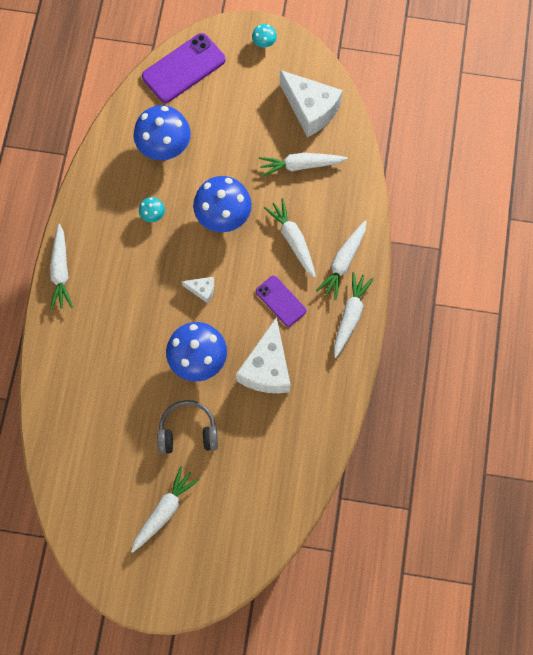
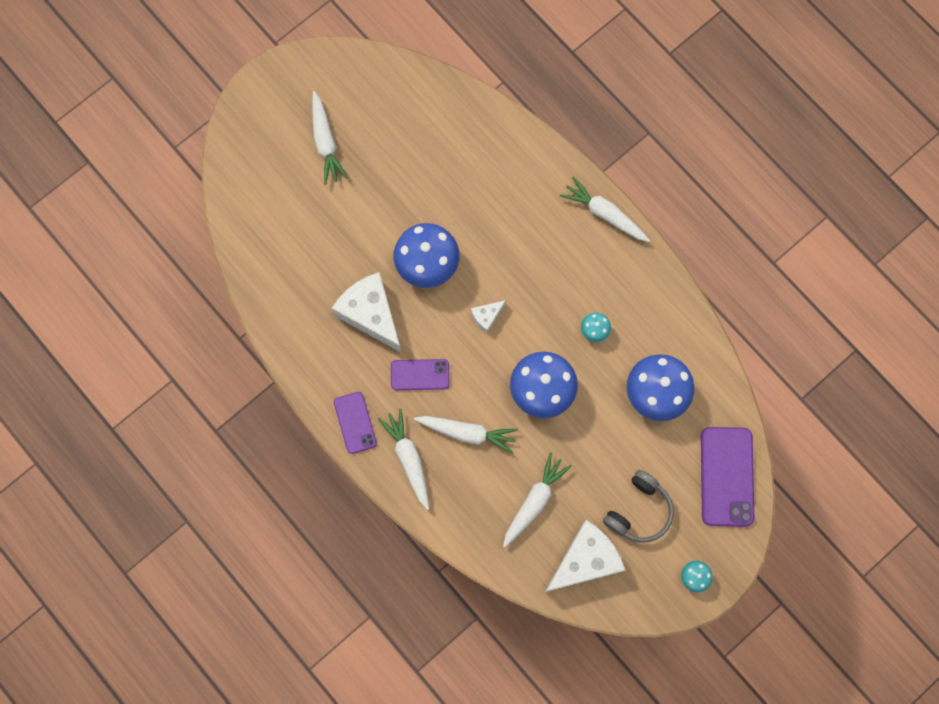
camera: 130 degrees right, 5 degrees up
grey headphones [157,400,218,454] -> grey headphones moved to [603,470,674,543]
white cheese [280,70,343,137] -> white cheese turned 150 degrees clockwise [545,520,625,592]
white carrot [334,272,374,358] -> purple phone [334,392,377,454]

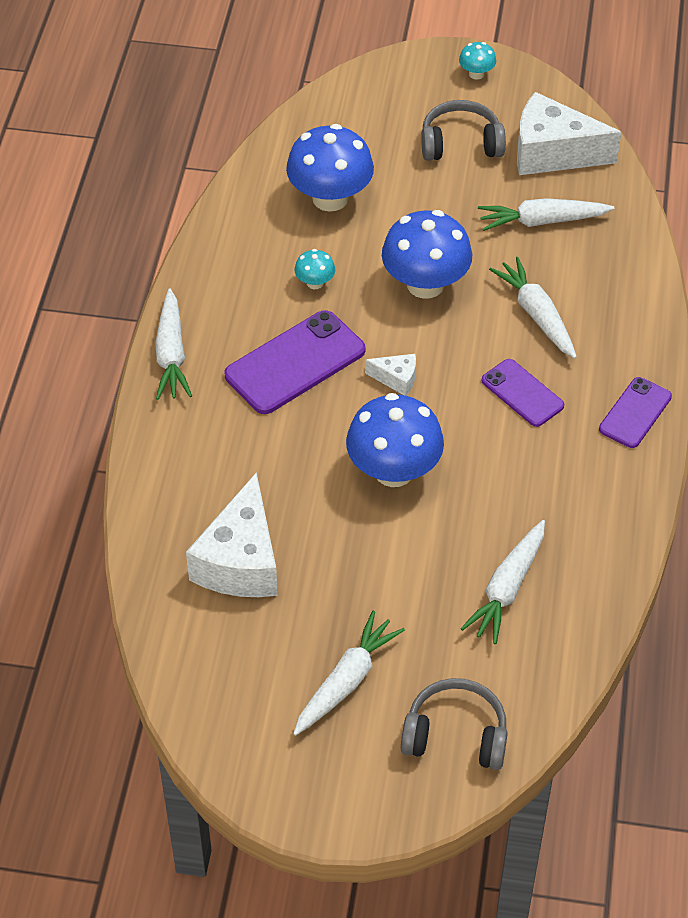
camera: 130 degrees left, 25 degrees down
white cheese [331,272,402,353] -> white cheese moved to [186,472,278,597]
white carrot [378,409,429,510] -> white carrot moved to [460,520,545,644]
purple phone [701,427,754,527] -> purple phone moved to [224,310,365,414]
none -> grey headphones [401,678,508,770]

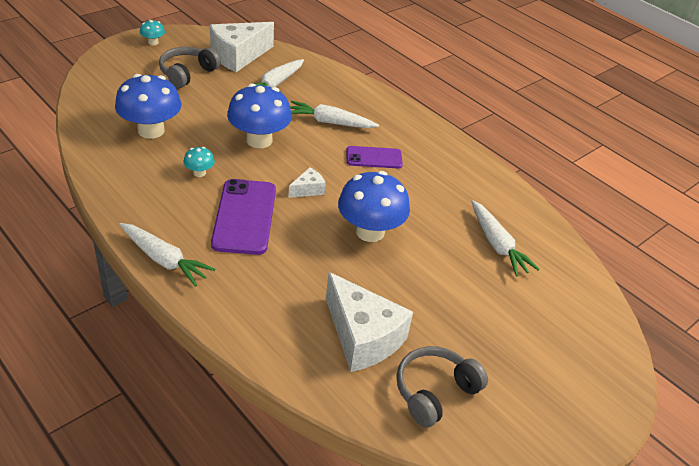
camera: 55 degrees left, 10 degrees down
white carrot [293,611,405,735] -> none
grey headphones [401,678,508,770] -> grey headphones moved to [397,346,488,428]
purple phone [599,377,672,448] -> none

